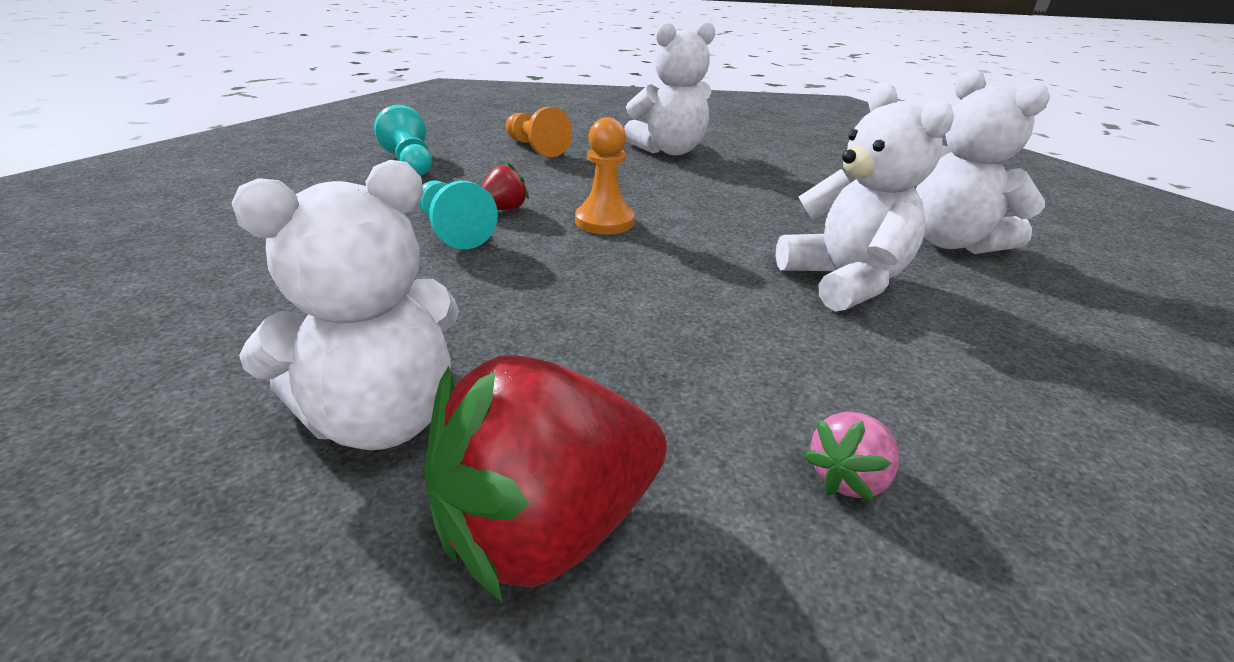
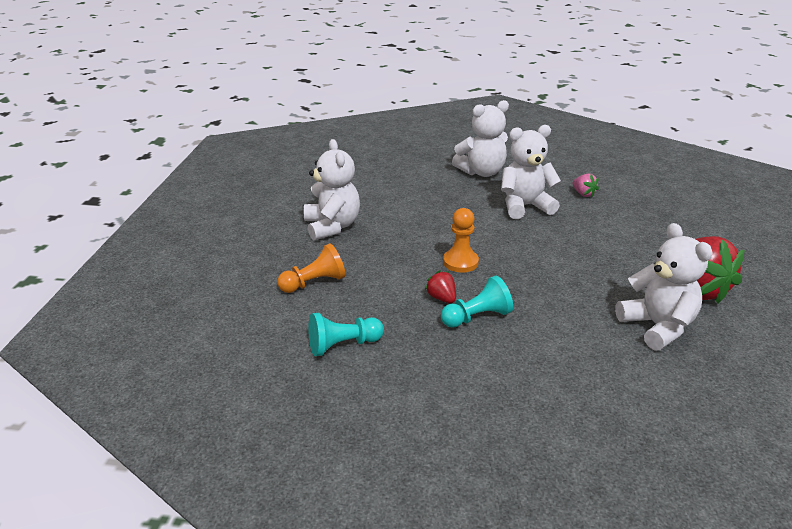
camera: 80 degrees left, 0 degrees up
pink strawberry [803,412,899,501] -> pink strawberry moved to [572,174,599,198]

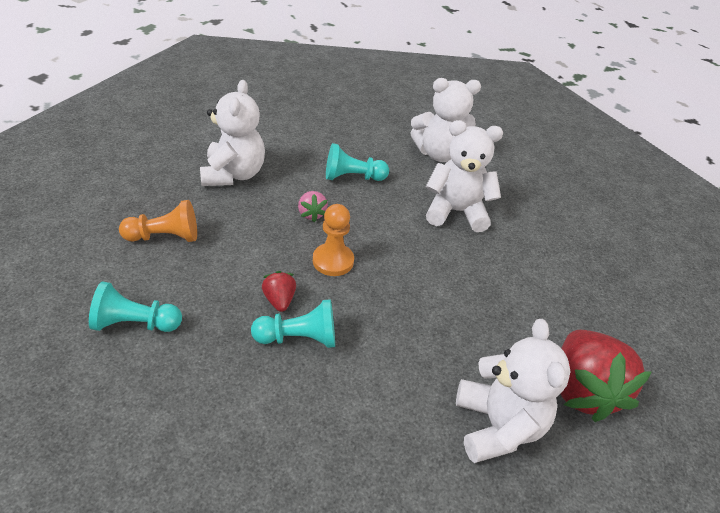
camera: 15 degrees right, 10 degrees up
pink strawberry [572,174,599,198] -> pink strawberry moved to [298,191,328,222]
none -> turquoise pawn [326,143,389,181]

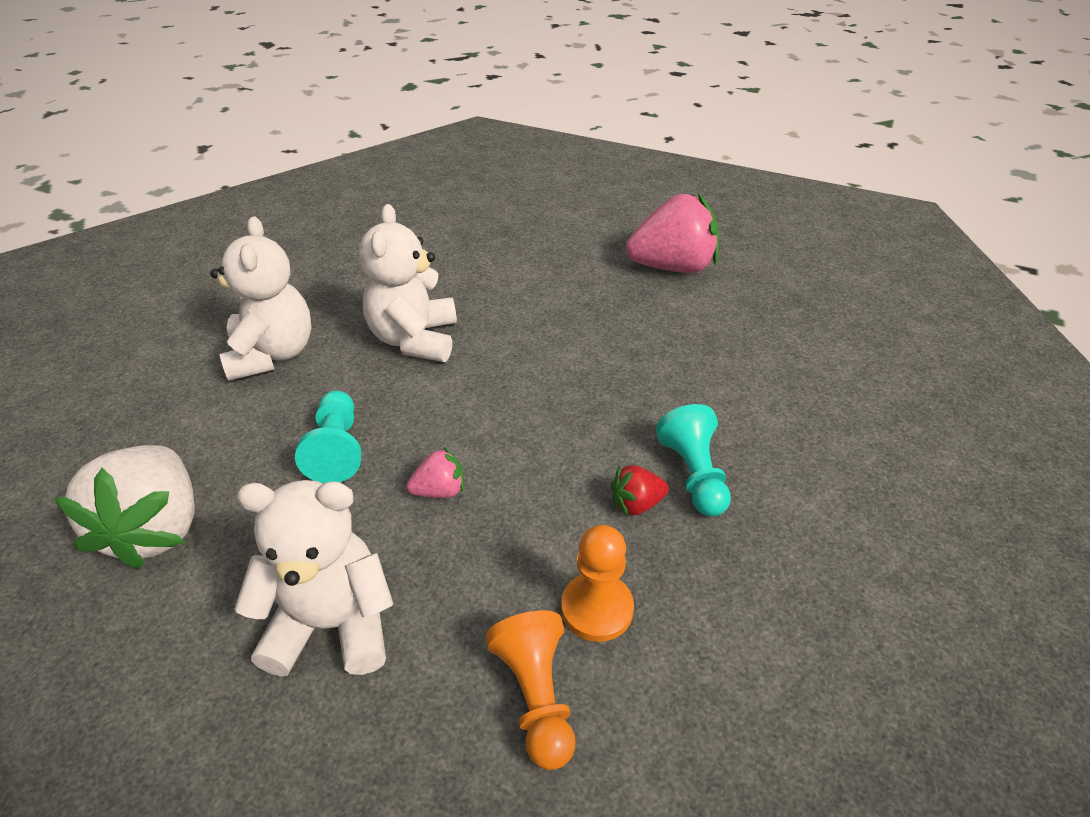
camera: 90 degrees left, 0 degrees up
turquoise pawn [89,281,182,332] -> none
orange pawn [313,204,354,276] -> orange pawn moved to [561,525,634,642]
white teddy bear [456,319,571,463] -> none
red strawberry [561,330,652,422] -> pink strawberry [626,193,719,273]
none -> white strawberry [54,445,195,569]

